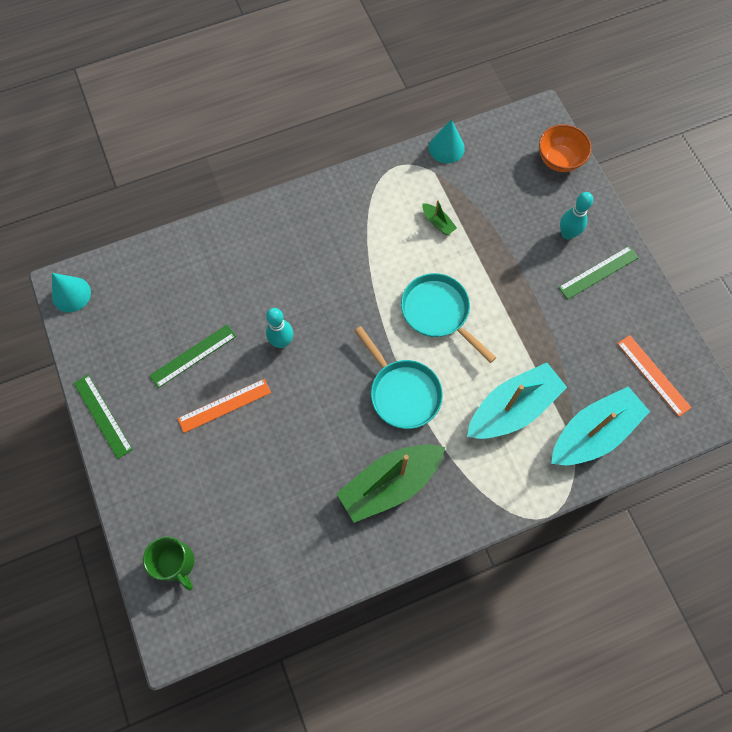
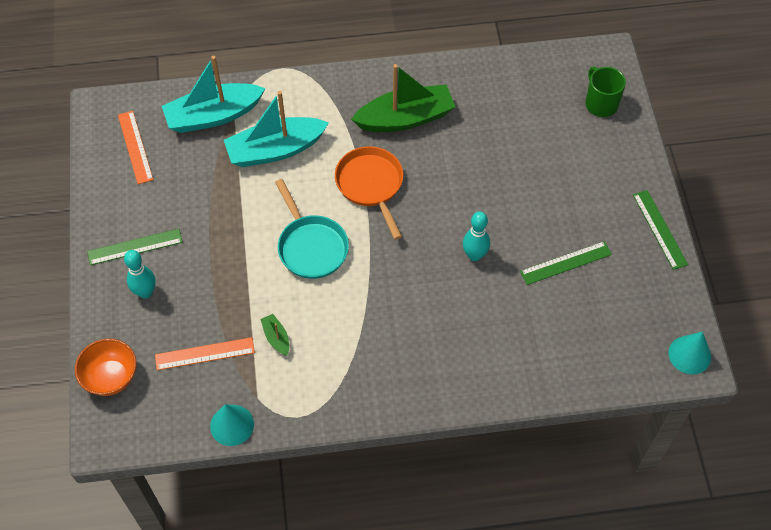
camera: 165 degrees left, 10 degrees down
orange ruler [178,379,271,433] -> orange ruler moved to [155,337,255,370]
turquoise pan [354,326,443,429] -> orange pan [335,146,403,240]

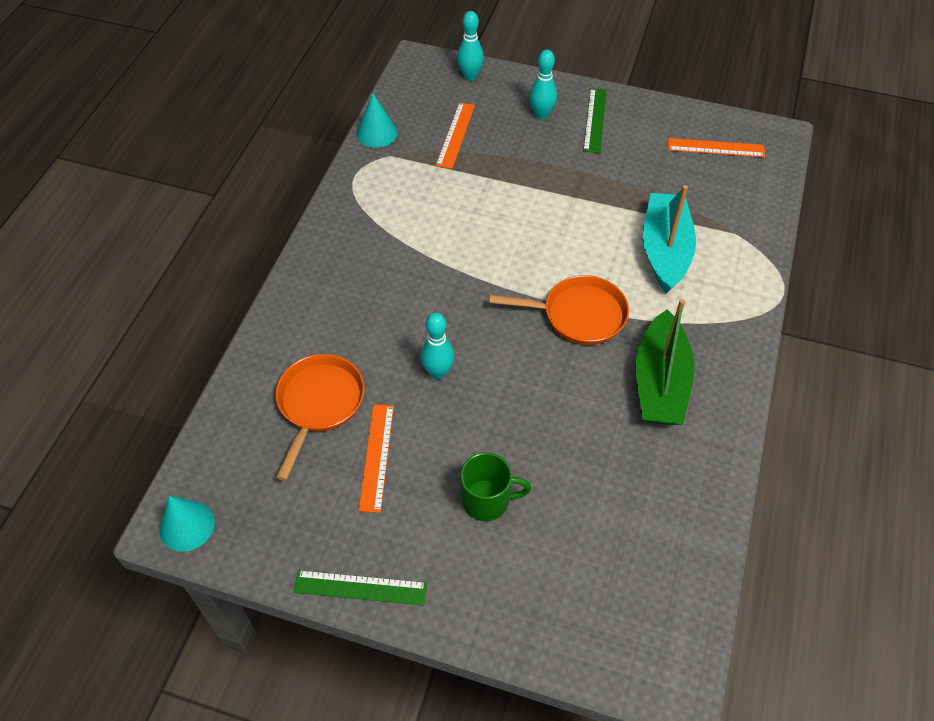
camera: 115 degrees right, 5 degrees down
orange bowl [75,338,137,396] -> turquoise bowling pin [457,11,484,81]
turquoise boat [162,56,266,133] -> none
green boat [260,314,289,356] -> none
turquoise pan [275,179,349,279] -> none
green ruler [520,241,612,285] -> orange ruler [359,404,394,513]
green mug [586,67,626,117] -> green mug moved to [460,452,531,521]
none -> orange pan [276,354,365,481]

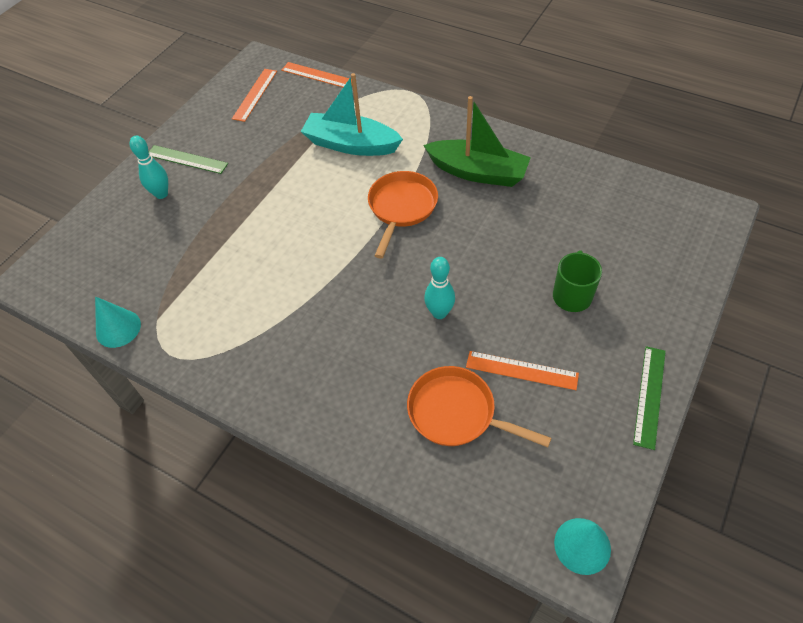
camera: 75 degrees left, 0 degrees up
orange ruler [436,102,475,169] -> orange ruler moved to [281,62,352,87]
turquoise bowling pin [457,11,484,81] -> none

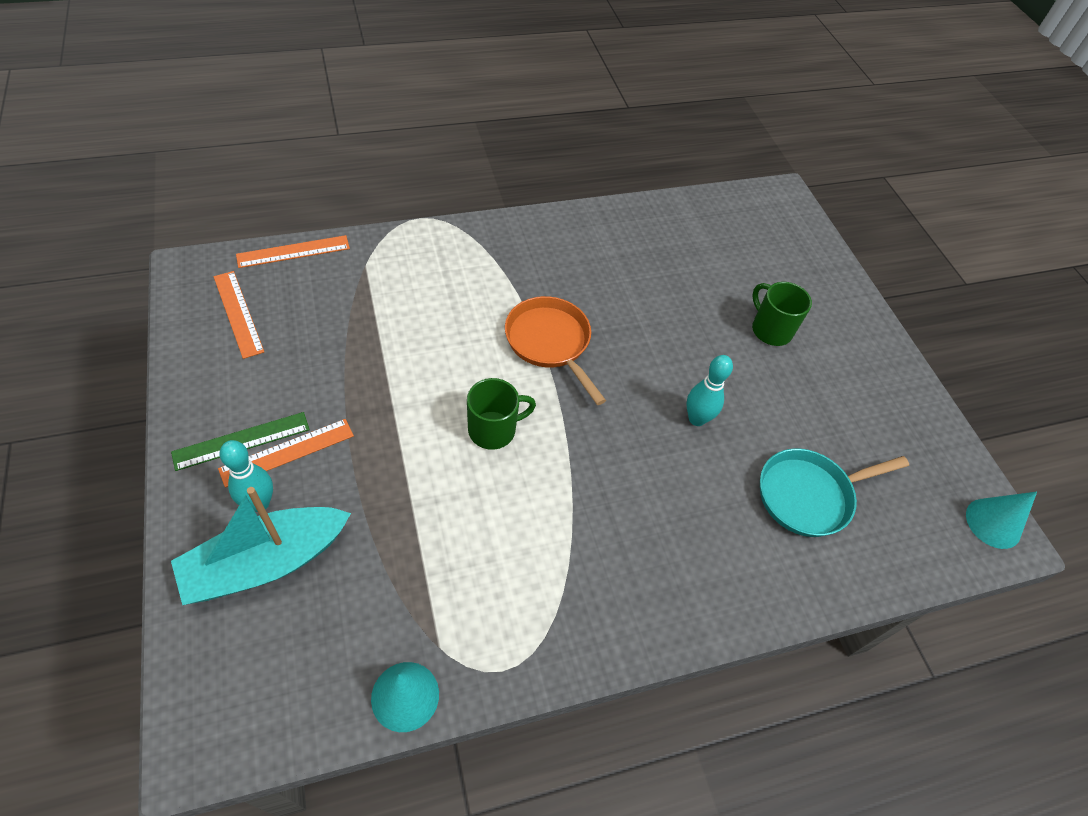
camera: 55 degrees left, 0 degrees up
turquoise boat [301,73,403,156] -> turquoise boat moved to [171,487,351,605]
orange pan [407,366,551,447] -> turquoise pan [760,449,909,537]
green boat [423,96,531,187] -> none
orange ruler [466,351,579,390] -> orange ruler moved to [218,419,354,488]
green ruler [633,346,666,450] -> none
none -> green mug [467,378,536,450]

